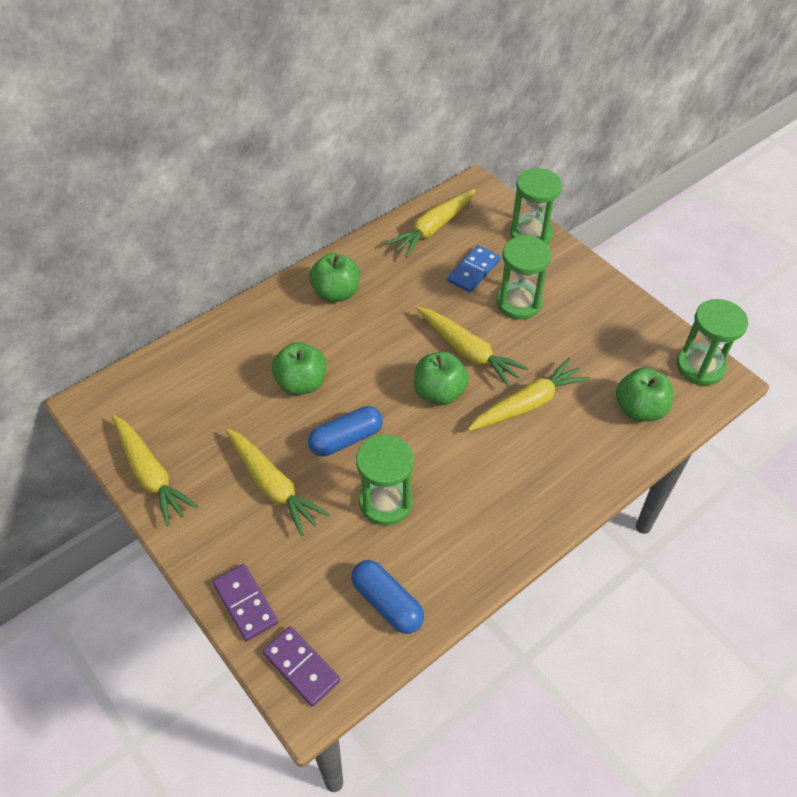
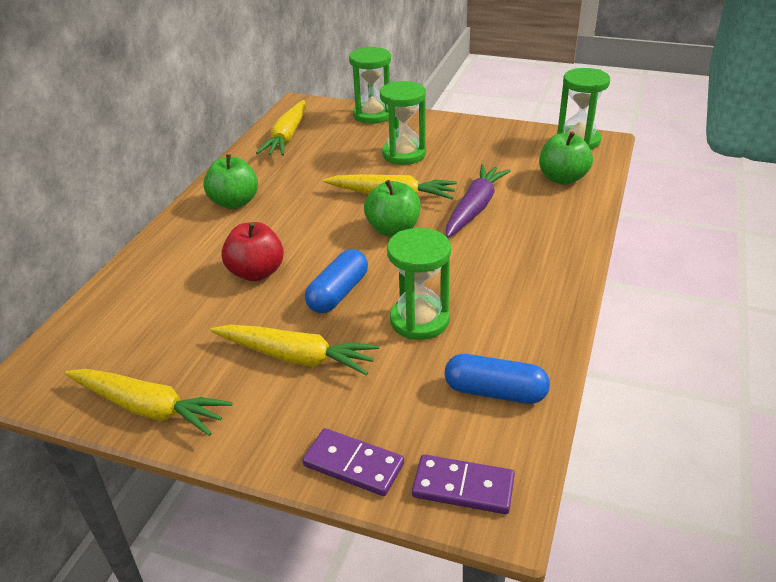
camera: 30 degrees left, 15 degrees down
green apple [272,342,326,395] -> red apple [221,222,284,282]
blue domino [447,245,500,293] -> none
yellow carrot [468,358,590,431] -> purple carrot [446,164,511,238]

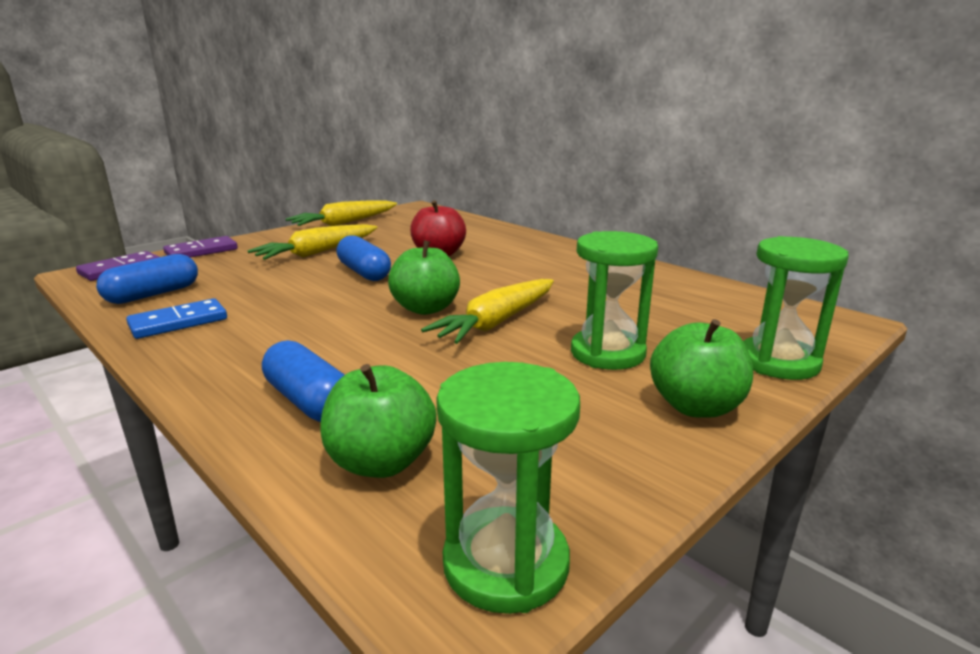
camera: 115 degrees right, 15 degrees down
green apple [203,154,258,209] -> green apple moved to [650,319,753,418]
yellow carrot [256,100,306,156] -> none
green hourglass [387,228,451,340] -> none
purple carrot [446,164,511,238] -> none
none -> blue domino [126,298,227,339]
none -> blue capsule [262,340,345,422]

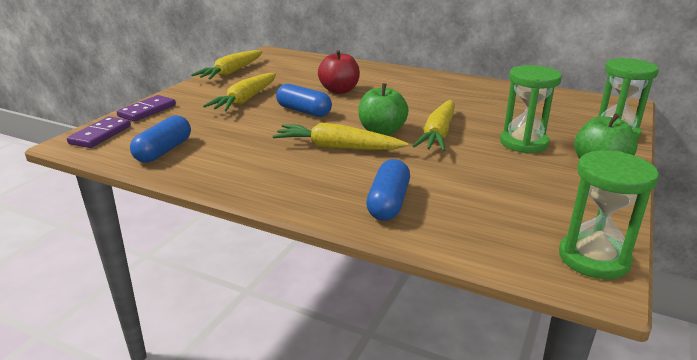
camera: 20 degrees left, 5 degrees up
blue domino [126,298,227,339] -> none
blue capsule [262,340,345,422] -> blue capsule turned 75 degrees clockwise [366,159,410,221]
green apple [320,364,437,478] -> none
none -> yellow carrot [272,122,409,150]

